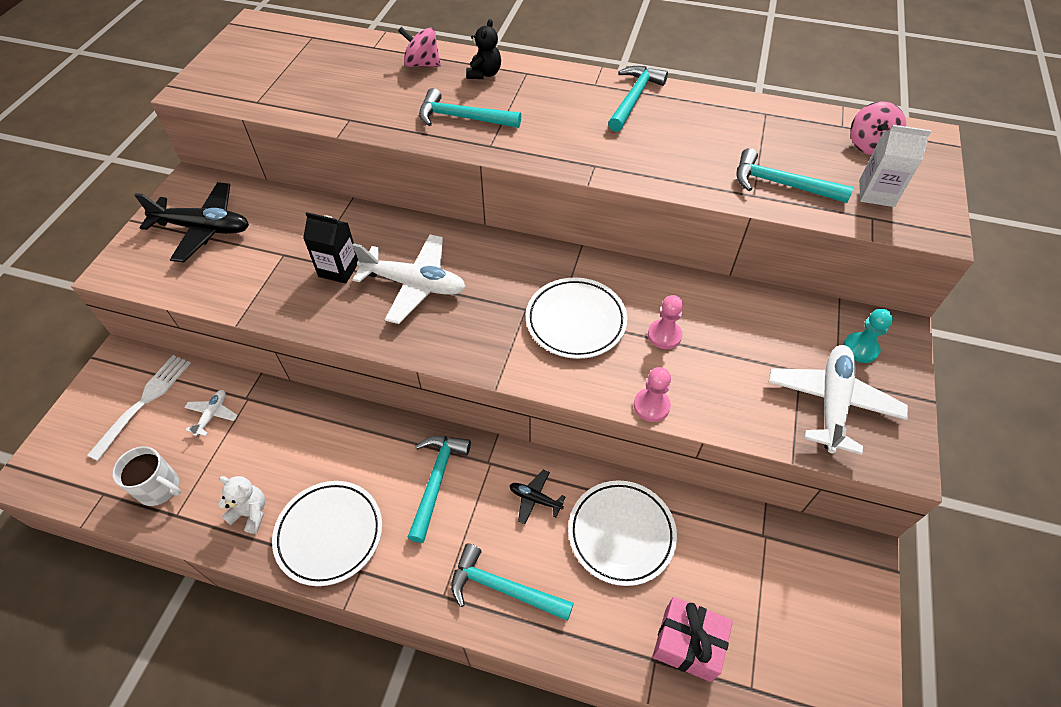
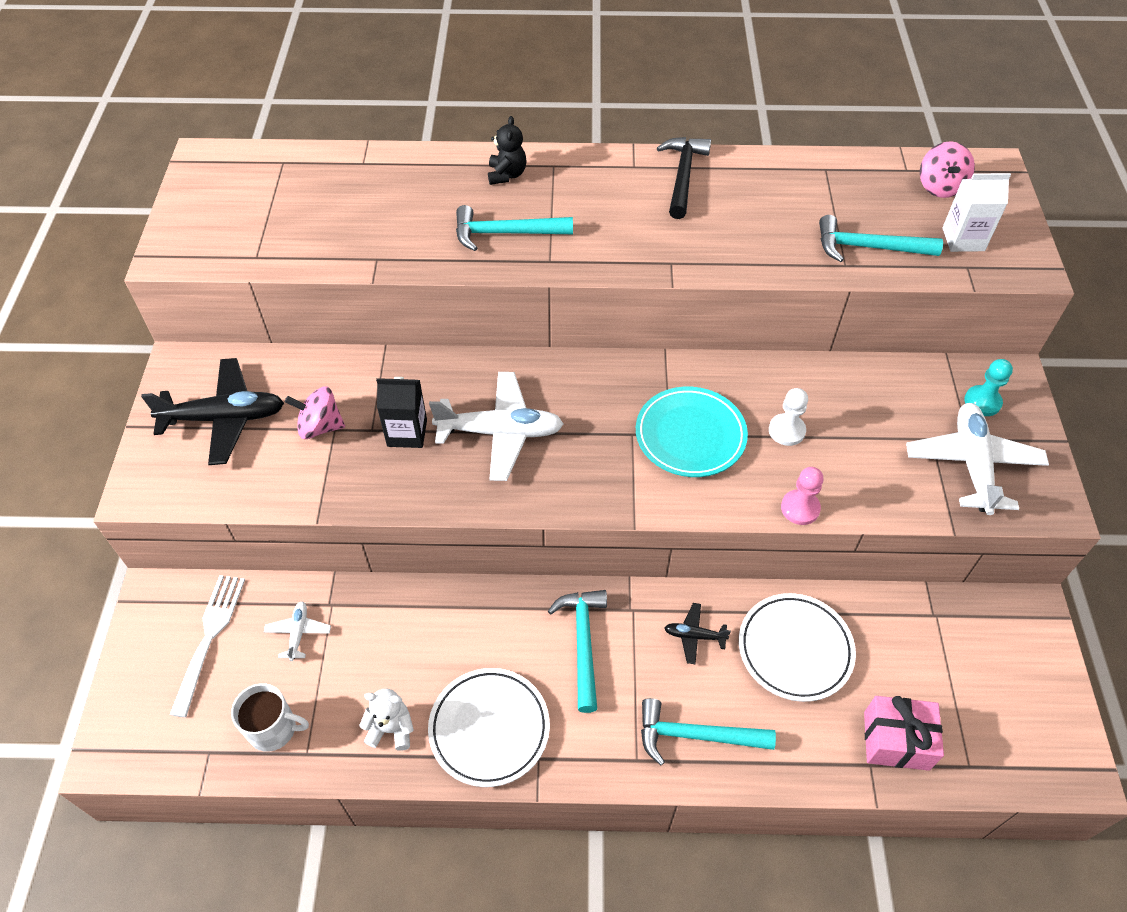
camera: 15 degrees left, 0 degrees up
pink spinning top [398,27,441,67] -> pink spinning top moved to [285,386,345,439]
white plate [526,278,627,359] -> turquoise plate [636,387,748,477]
turquoise hammer [608,66,668,132] -> black hammer [657,137,711,219]
pink pawn [648,295,683,349] -> white pawn [769,388,808,446]

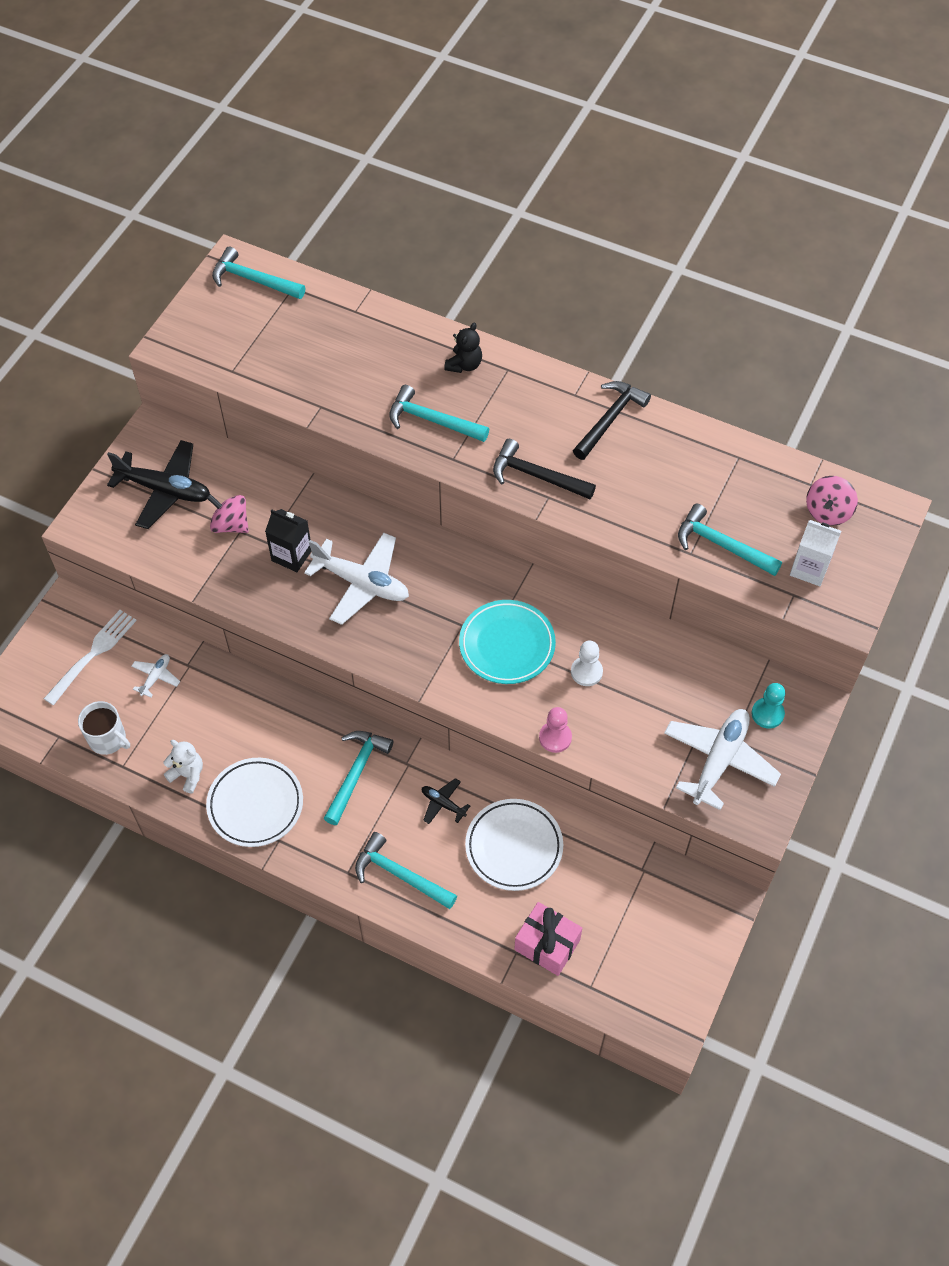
camera: 25 degrees right, 5 degrees up
none -> turquoise hammer [212,247,305,299]
none -> black hammer [493,439,596,499]

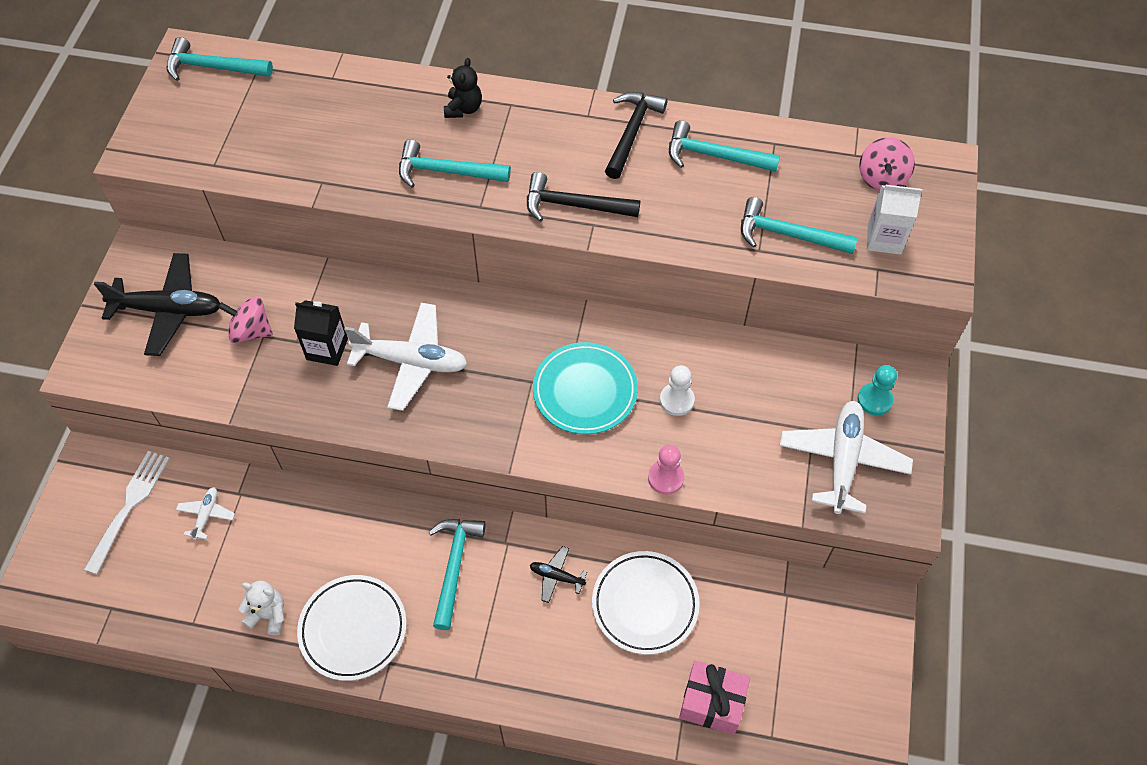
camera: 15 degrees left, 0 degrees up
white mug [78,701,130,755] -> none
turquoise hammer [355,832,457,909] -> turquoise hammer moved to [669,120,780,172]

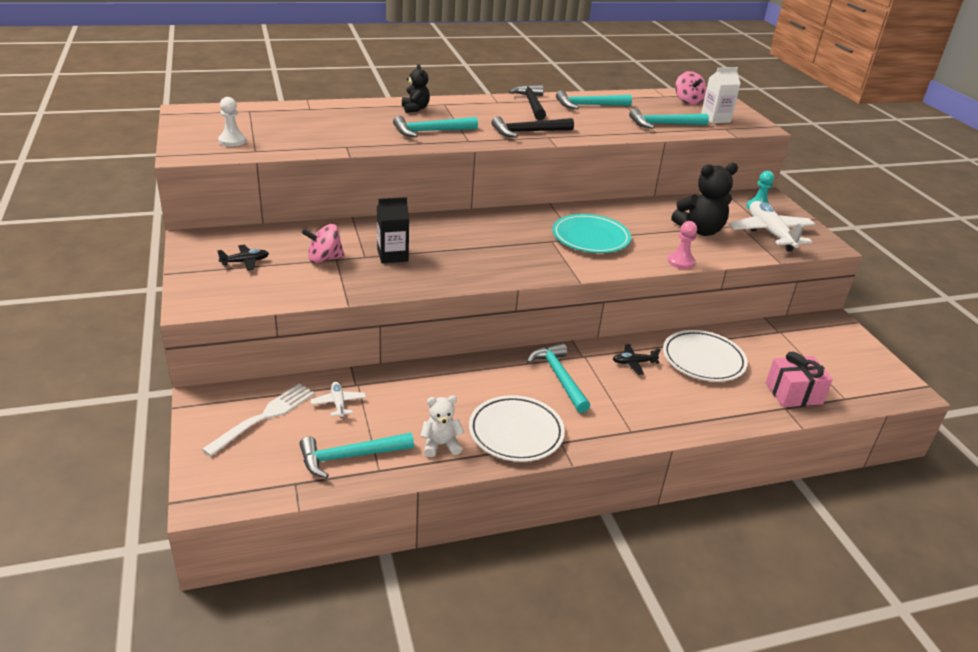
camera: 30 degrees left, 25 degrees down
white fork [84,451,170,575] -> white fork turned 45 degrees clockwise [202,383,315,456]
black plane [94,253,220,356] -> black plane [217,245,269,271], size x0.48
turquoise hammer [166,37,273,81] -> turquoise hammer moved to [300,433,414,478]
white plane [344,303,467,411] -> none
white pawn [660,365,695,416] -> white pawn moved to [218,97,246,147]
none -> black teddy bear [671,163,738,236]

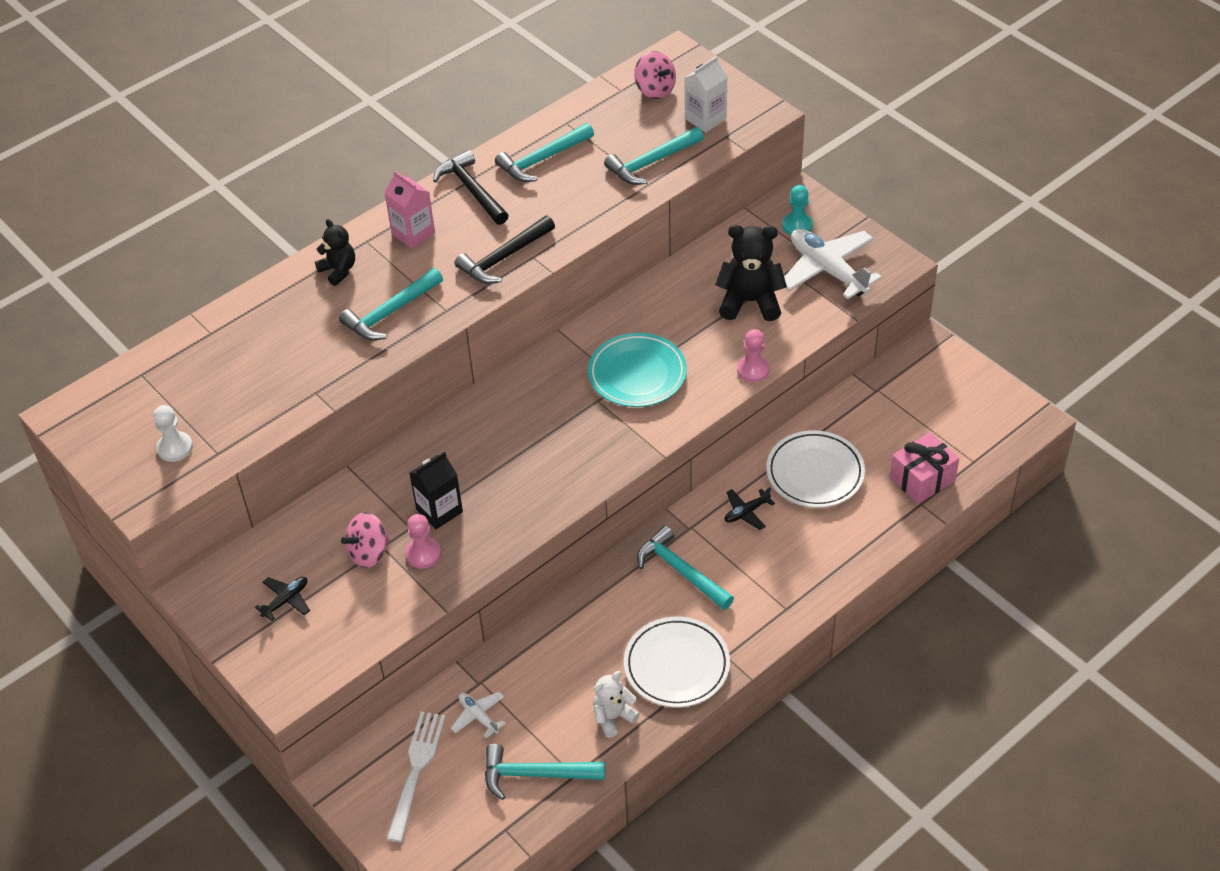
camera: 20 degrees left, 15 degrees up
turquoise hammer [300,433,414,478] -> turquoise hammer turned 45 degrees clockwise [485,744,605,800]
black teddy bear [671,163,738,236] -> black teddy bear turned 135 degrees counterclockwise [715,225,787,321]
none -> pink carton [384,171,435,249]
none -> pink pawn [406,514,441,568]

